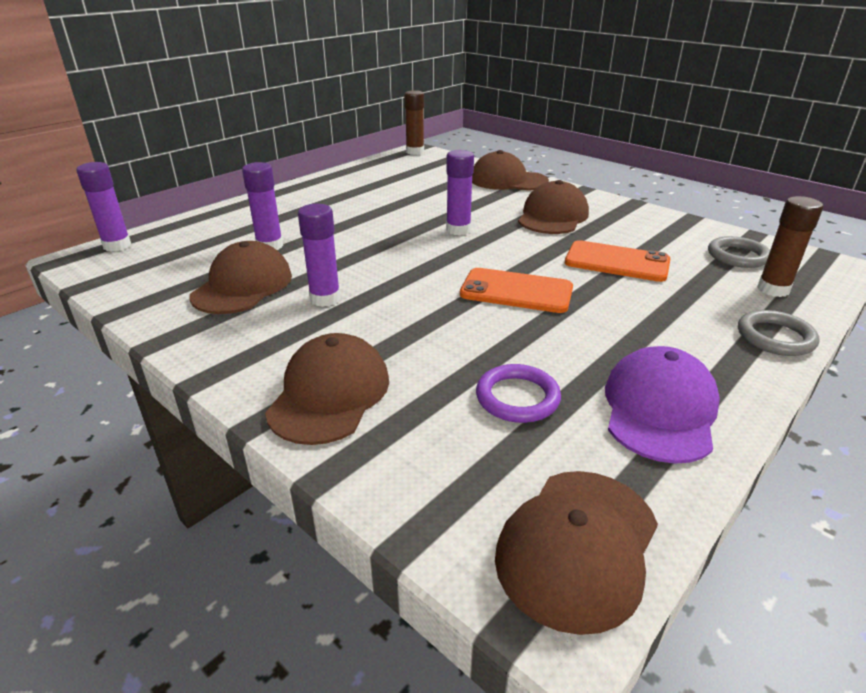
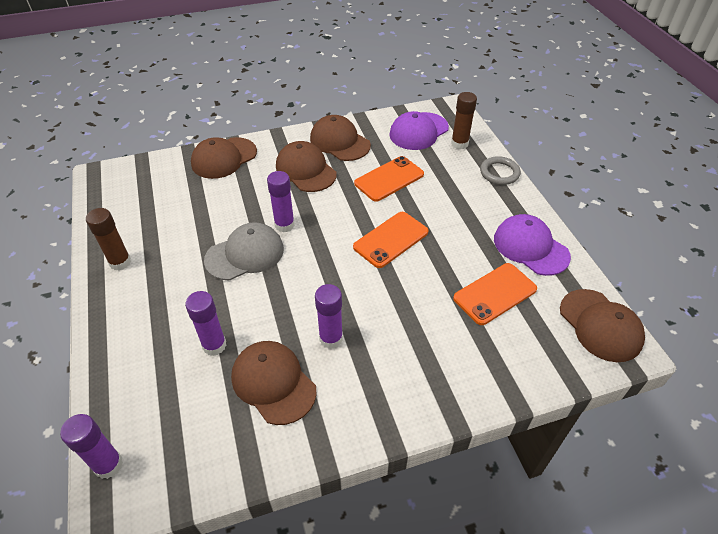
camera: 60 degrees left, 15 degrees up
brown cap [265,333,389,445] -> brown cap moved to [310,115,371,161]
brown glue stick [404,90,424,155] -> brown glue stick moved to [86,208,131,271]
purple ring [476,364,561,423] -> orange phone [453,263,537,325]
grey ring [708,236,770,268] -> purple cap [389,111,449,150]
none -> grey cap [204,222,284,281]

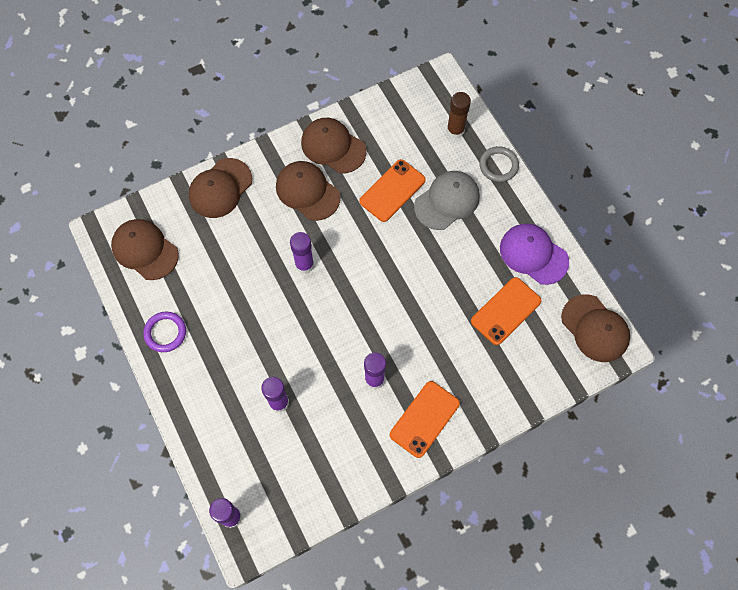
camera: 10 degrees left, 20 degrees up
brown glue stick [86,208,131,271] -> purple ring [143,312,186,352]
grey cap [204,222,284,281] -> grey cap moved to [414,171,480,230]
brown cap [231,341,317,425] -> brown cap moved to [111,219,179,280]
orange phone [353,212,429,268] -> orange phone moved to [390,381,460,458]
purple cap [389,111,449,150] -> none

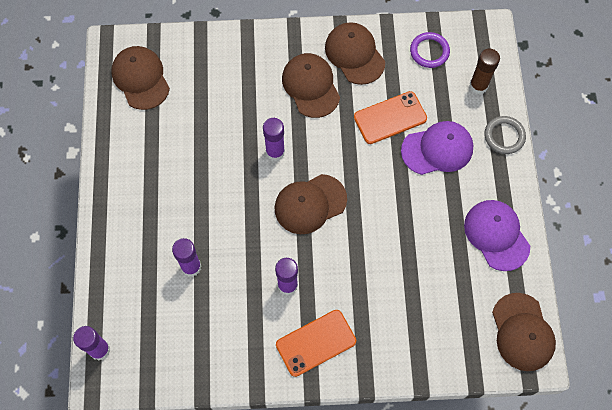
camera: 25 degrees right, 0 degrees up
purple ring [143,312,186,352] -> purple ring moved to [410,32,450,68]
brown cap [189,158,252,218] -> brown cap moved to [275,174,347,234]
grey cap [414,171,480,230] -> purple cap [401,121,473,175]
orange phone [471,277,542,345] -> none

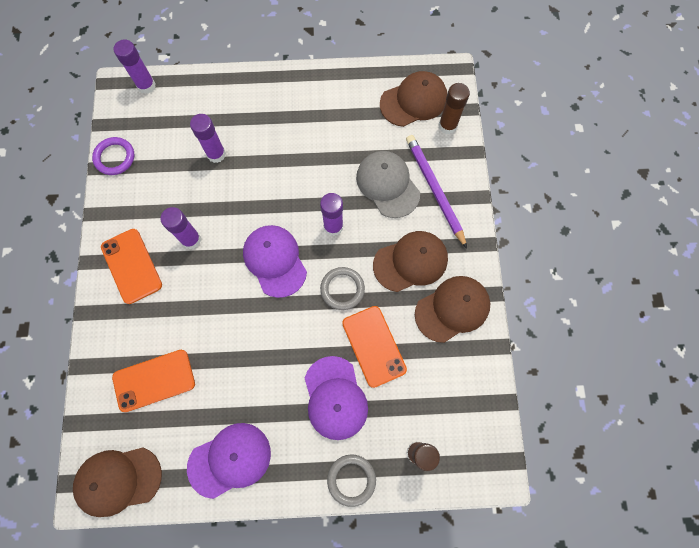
camera: 90 degrees right, 5 degrees up
brown cap [275,174,347,234] -> purple cap [243,225,307,298]
purple ring [410,32,450,68] -> purple ring moved to [92,137,134,175]
none -> orange phone [112,350,195,412]
none -> grey ring [320,267,365,310]
none -> grey cap [356,151,420,218]
none -> purple pencil [406,135,467,248]
none -> brown glue stick [439,83,470,134]

